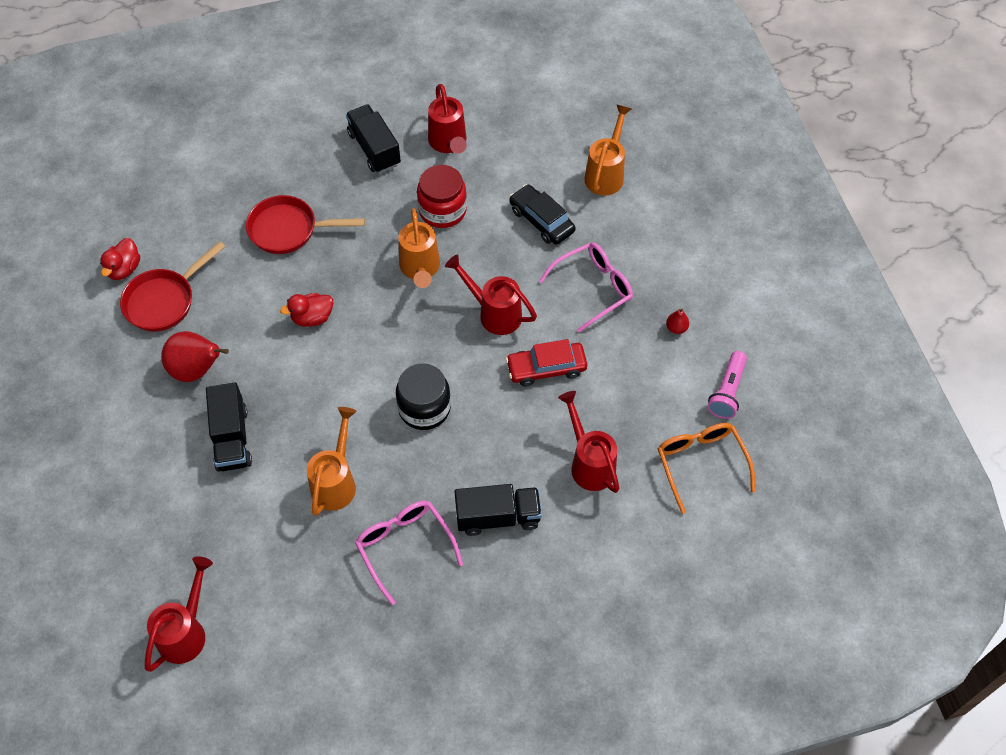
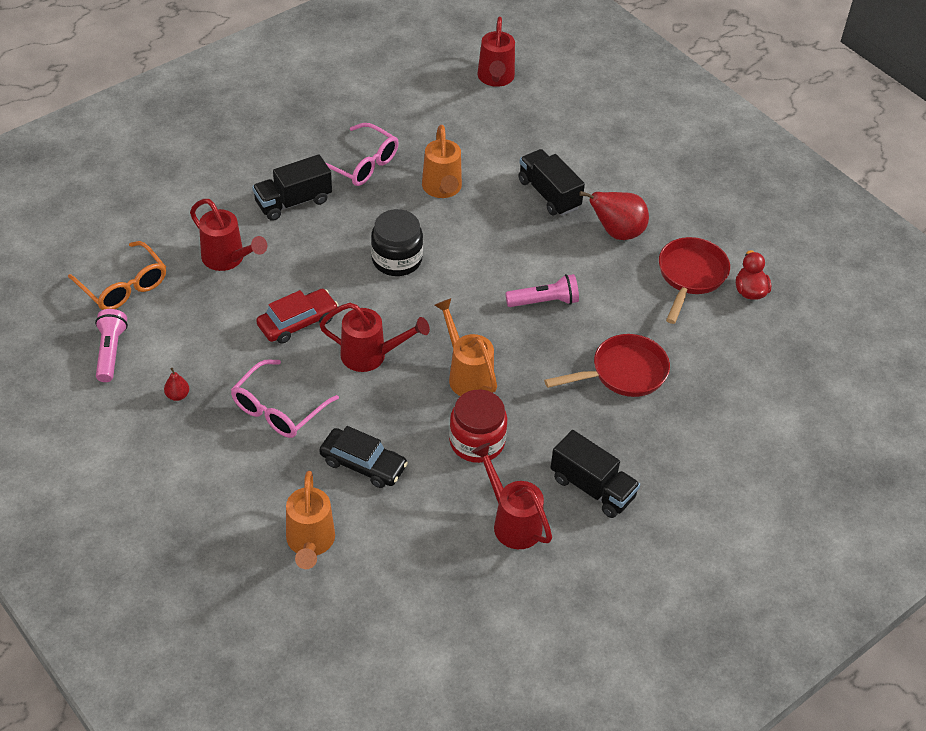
camera: 155 degrees right, 10 degrees down
red duck [280,293,333,327] -> pink flashlight [505,274,579,307]

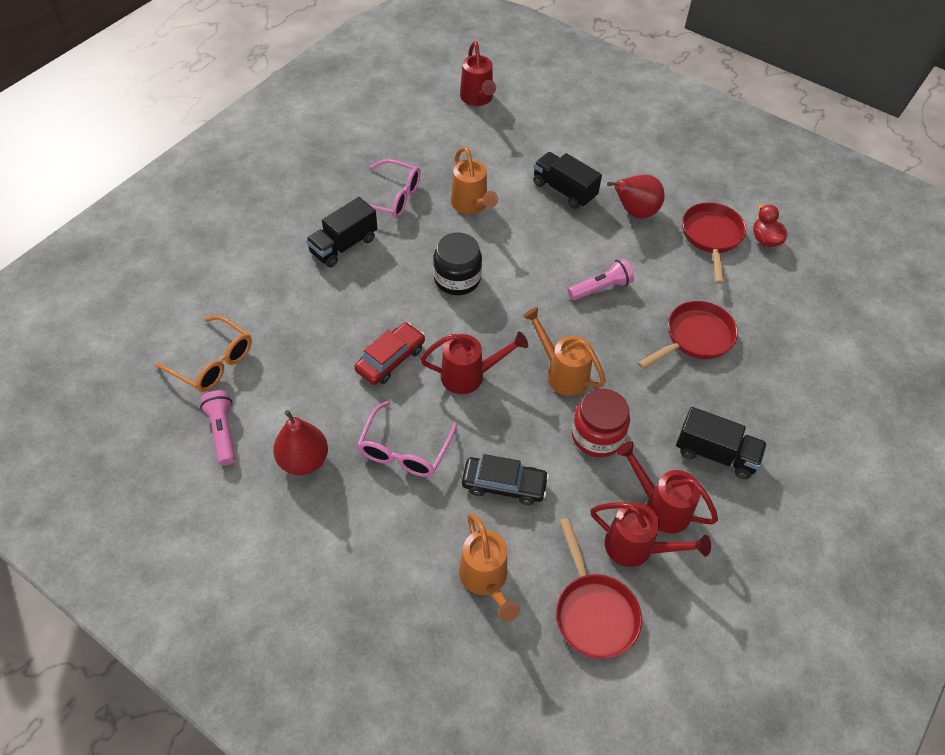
camera: 15 degrees left, 5 degrees up
red pear [164,368,189,401] -> red pear [273,410,328,475], size x2.16
red watering can [190,199,267,271] -> red watering can moved to [590,502,711,567]
none -> red pan [556,518,642,658]

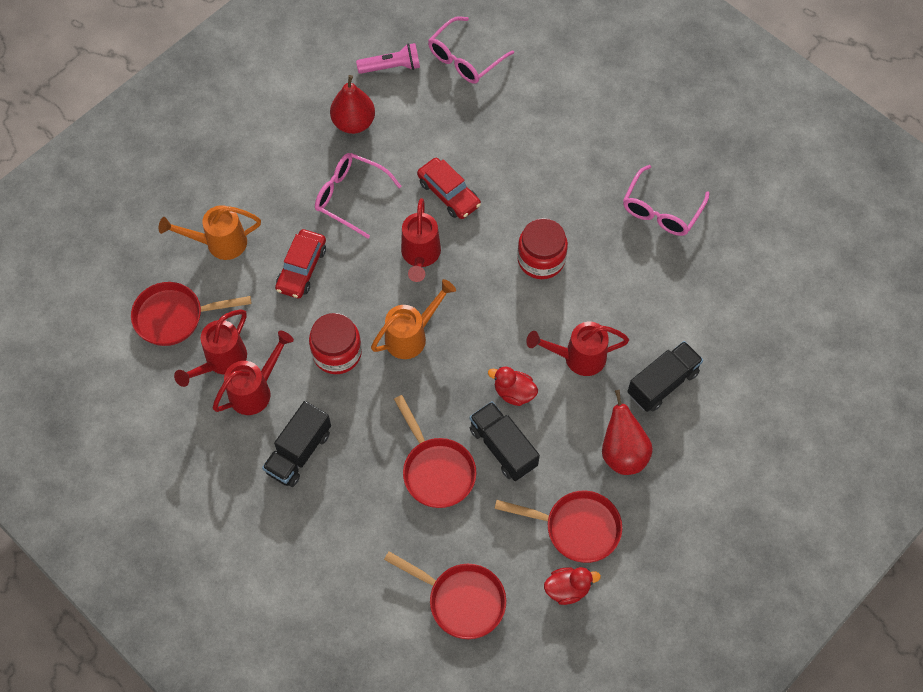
camera: 100 degrees right, 10 degrees up
orange glasses [155,315,252,392] -> pink glasses [428,16,514,84]
black truck [306,197,378,267] -> black truck moved to [470,402,540,481]
black jar [433,232,482,295] -> red jar [517,218,568,279]
orange watering can [451,146,498,214] -> none
red watering can [460,41,496,106] -> red watering can moved to [526,322,629,376]
black car [462,454,549,505] -> red car [275,229,326,298]
pink flashlight [568,258,634,301] -> red duck [488,366,538,406]
none -> red pan [384,551,506,639]

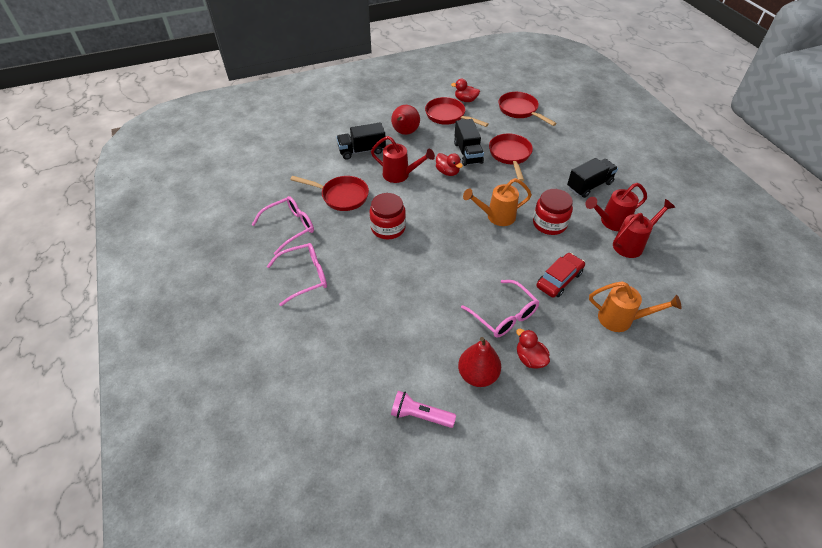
camera: 155 degrees left, 15 degrees down
red pan [131,282,251,346] -> red pan moved to [290,176,369,211]
red watering can [401,198,441,282] -> none
red car [417,158,481,219] -> none
pink glasses [428,16,514,84] -> pink glasses moved to [267,243,327,306]
none -> red duck [516,329,550,369]

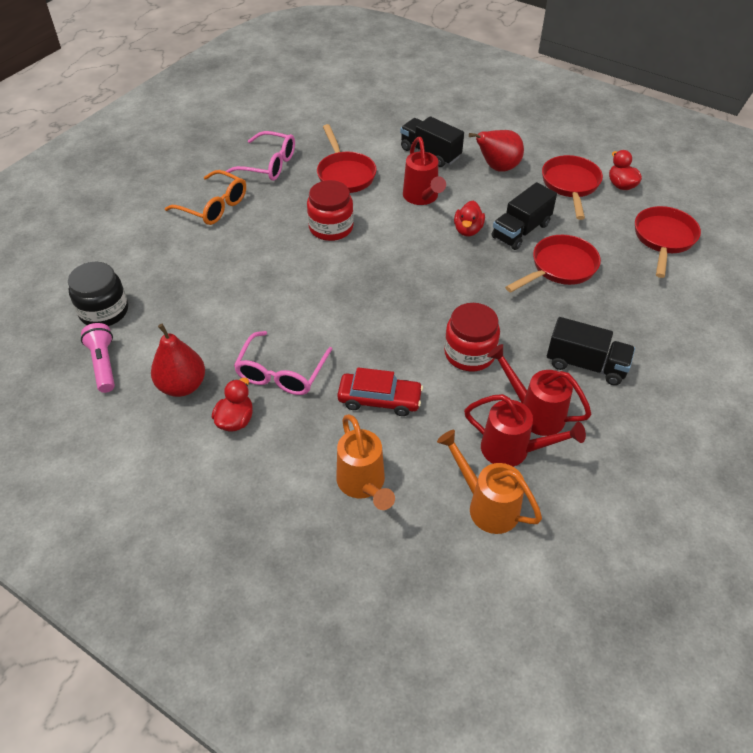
camera: 55 degrees right, 0 degrees up
pink glasses [267,243,327,306] -> orange glasses [165,170,246,225]
orange watering can [463,178,532,226] -> orange watering can moved to [437,430,542,534]
none -> black jar [68,262,128,326]

